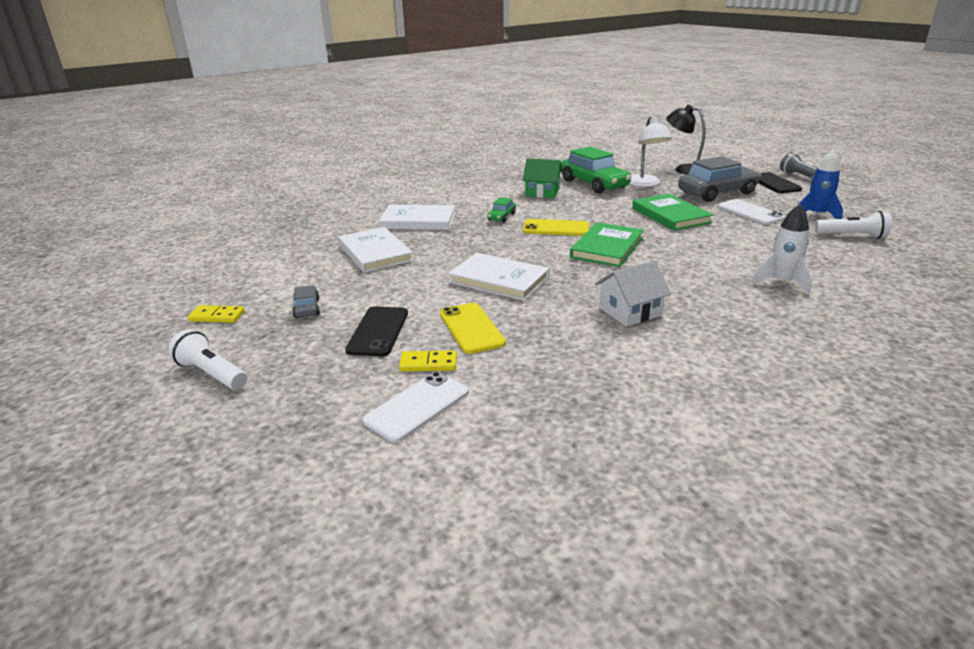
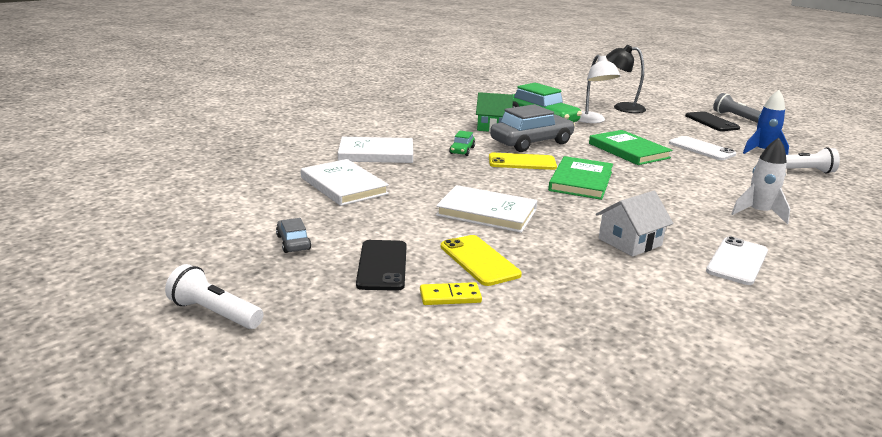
camera: 10 degrees left, 5 degrees down
yellow domino [188,305,245,323] -> none
white phone [363,372,469,443] -> white phone moved to [706,236,768,285]
grey car [678,156,761,202] -> grey car moved to [490,104,575,152]

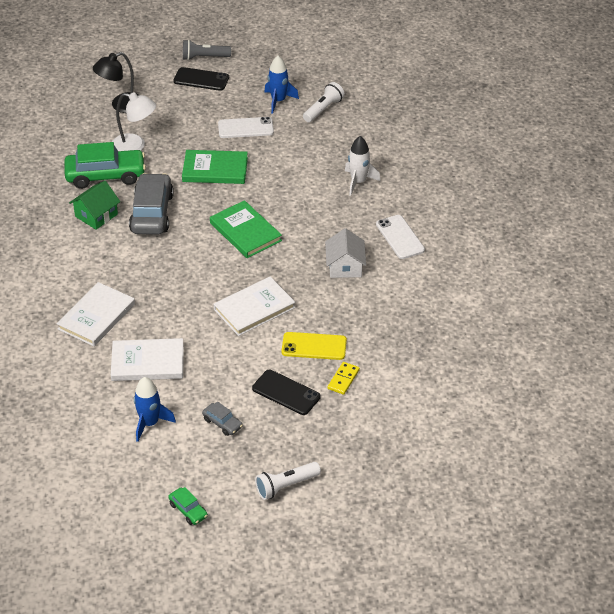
camera: 55 degrees left, 20 degrees up
grey car [276,218,311,253] -> grey car turned 150 degrees counterclockwise [202,402,243,436]
green car [449,131,475,156] -> green car moved to [168,487,208,525]
yellow phone [489,153,557,170] -> none
none -> blue rocket [134,377,176,442]

